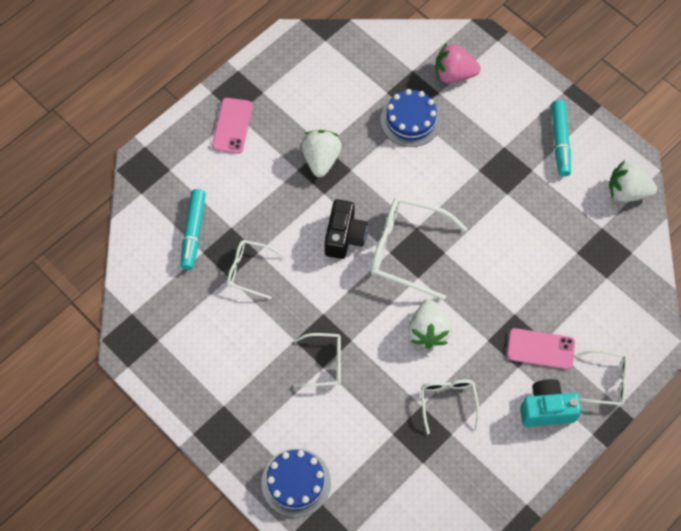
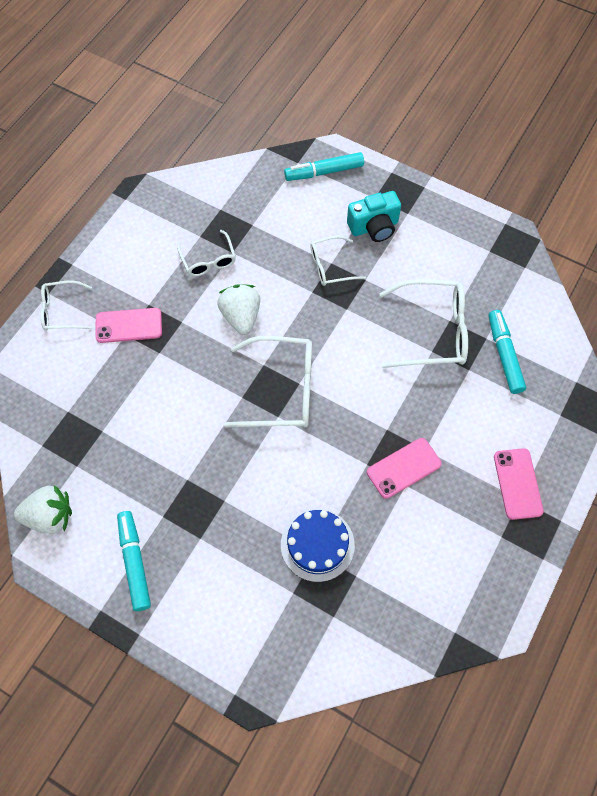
camera: 165 degrees right, 0 degrees up
white glasses [227,240,285,299] -> white glasses [379,279,468,368], size x1.72
blue cake [261,448,331,517] -> turquoise marker [284,152,364,181]
white strawberry [301,130,342,177] -> pink phone [367,438,442,499]
black camera [324,199,368,259] -> none
pink strawberry [435,43,481,83] -> none
turquoise camera [520,379,581,427] -> turquoise camera moved to [347,191,401,242]

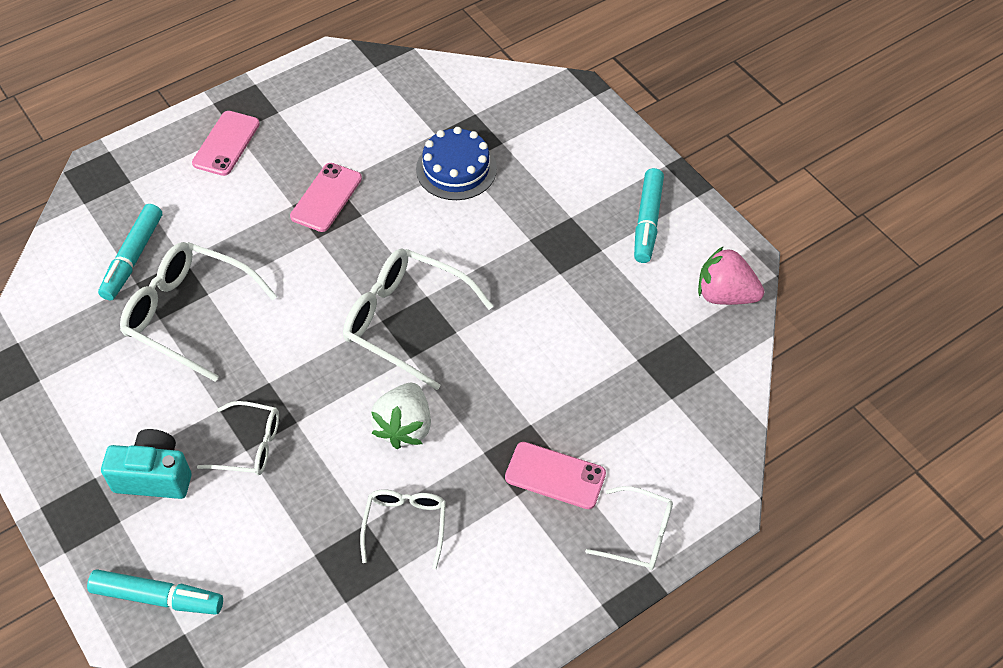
camera: 155 degrees left, 10 degrees down
white strawberry [14,485,72,534] -> pink strawberry [698,246,764,305]
pink phone [367,438,442,499] -> pink phone turned 60 degrees counterclockwise [290,163,362,232]

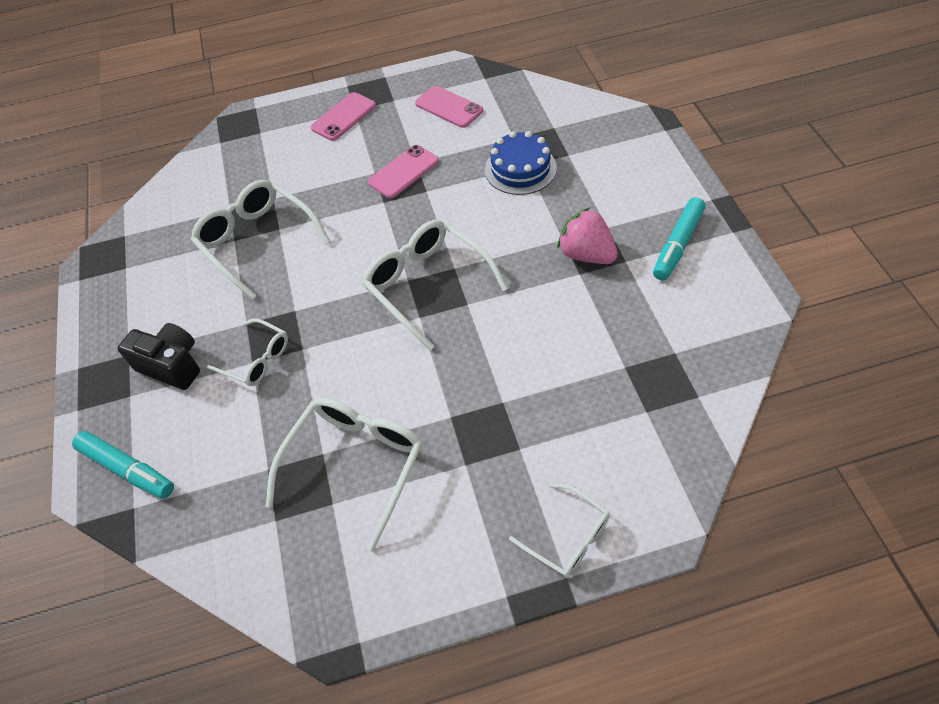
camera: 25 degrees right, 0 degrees up
turquoise marker [98,204,162,301] -> none
turquoise camera [101,429,192,499] -> black camera [117,323,200,390]
white glasses [360,490,446,569] -> white glasses [266,397,423,552], size x1.72
white strawberry [371,383,431,449] -> none
pink phone [505,442,606,509] -> pink phone moved to [415,86,483,128]
pink strawberry [698,246,764,305] -> pink strawberry moved to [557,208,618,264]

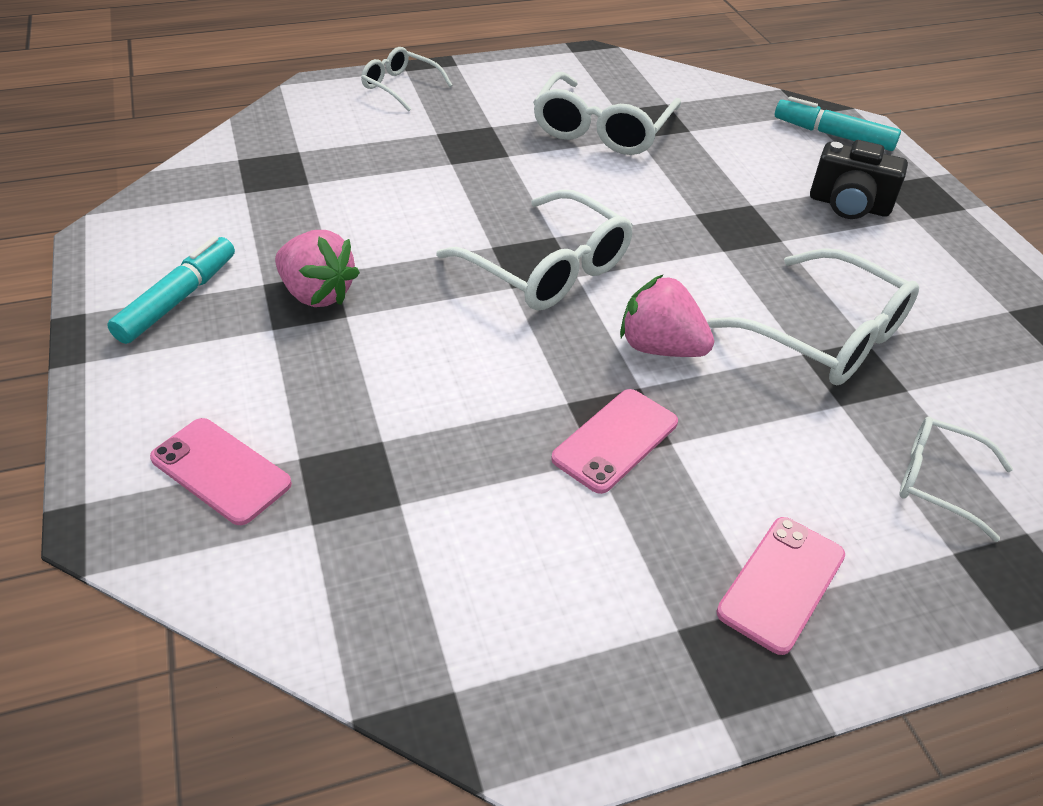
camera: 170 degrees right, 10 degrees down
white glasses [207,318,288,386] -> white glasses moved to [899,417,1013,542]
pink phone [415,86,483,128] -> pink phone moved to [150,418,292,525]
blue cake [485,131,557,195] -> none
none -> pink strawberry [620,274,714,357]

